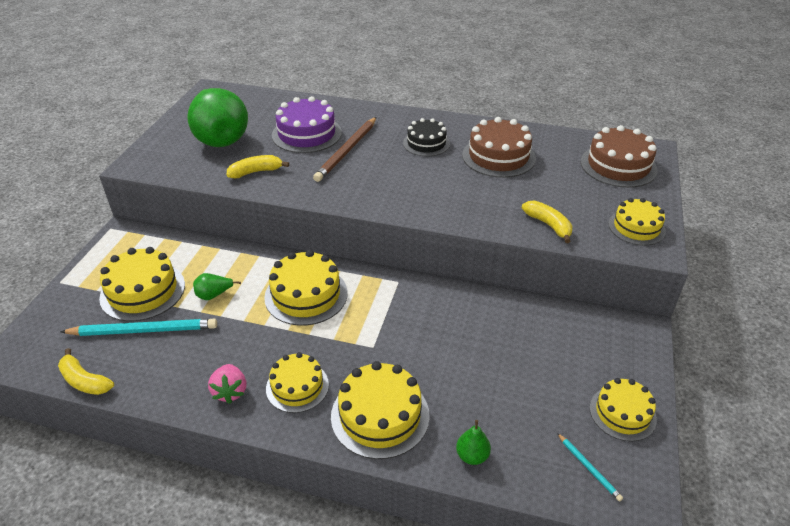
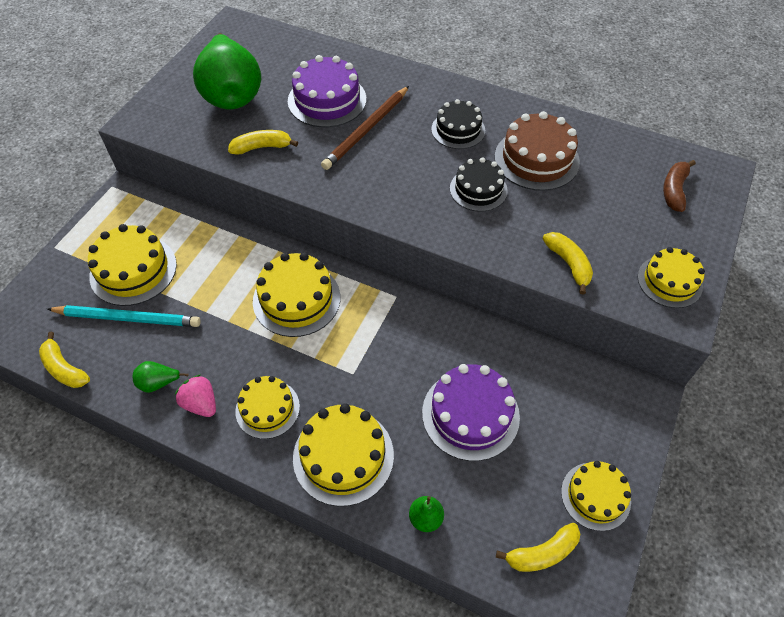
camera: 10 degrees right, 15 degrees up
green pear [193,273,241,300] -> green pear moved to [133,361,189,393]
pink strawberry [208,364,246,404] -> pink strawberry turned 135 degrees clockwise [175,374,216,417]
turquoise pencil [557,433,623,501] -> yellow banana [496,523,580,572]
brown cake [580,125,658,188] -> brown banana [663,160,696,212]
none -> purple cake [422,364,520,461]
none -> black cake [450,157,508,212]

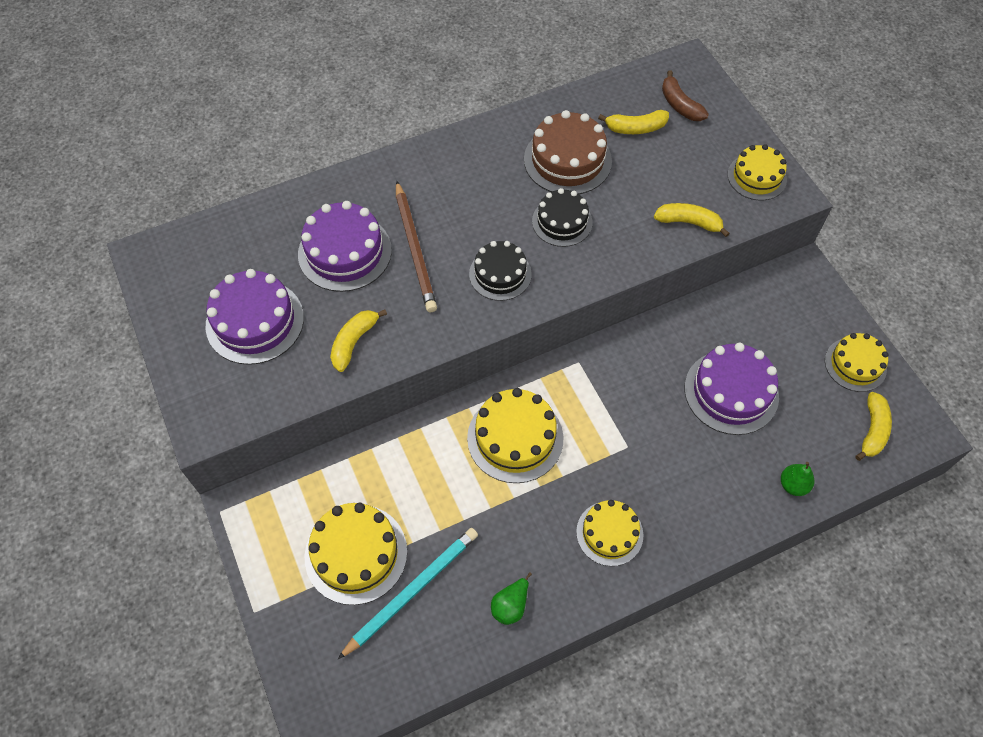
camera: 50 degrees left, 5 degrees up
yellow banana [39,332,90,388] -> yellow banana moved to [598,110,669,134]
pink strawberry [175,374,216,417] -> none
green pear [193,33,261,109] -> purple cake [206,269,304,365]
yellow cake [293,403,394,506] -> none
black cake [431,99,485,149] -> black cake moved to [469,241,532,301]

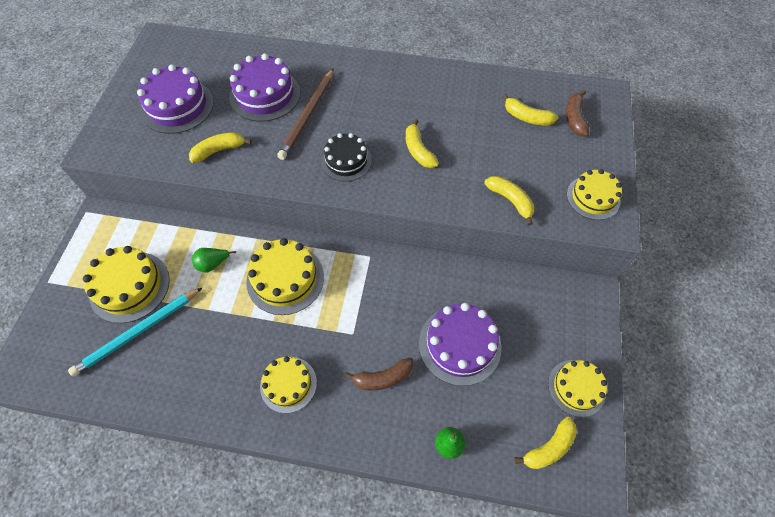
camera: 35 degrees right, 0 degrees up
turquoise pencil [338,528,478,659] -> turquoise pencil turned 150 degrees clockwise [68,288,202,377]
green pear [491,573,532,625] -> green pear moved to [192,248,236,272]
brown cake [524,110,612,194] -> none
black cake [532,188,593,247] -> yellow banana [406,119,439,168]
none -> brown banana [345,357,414,390]

